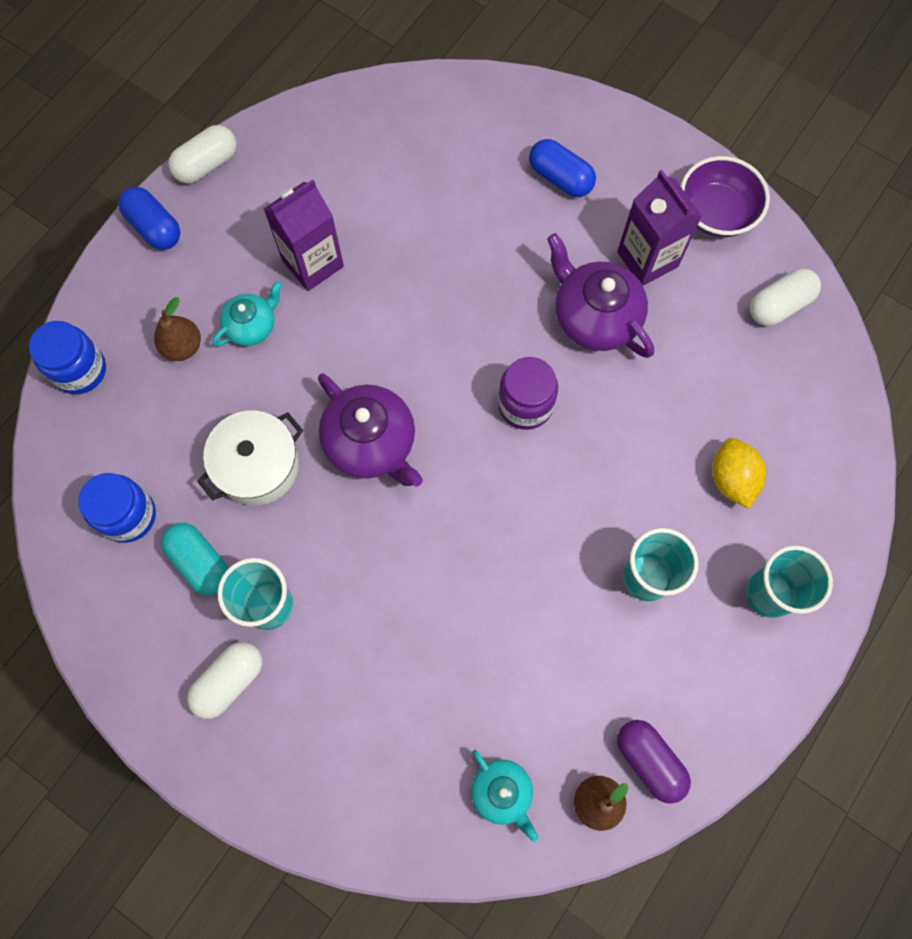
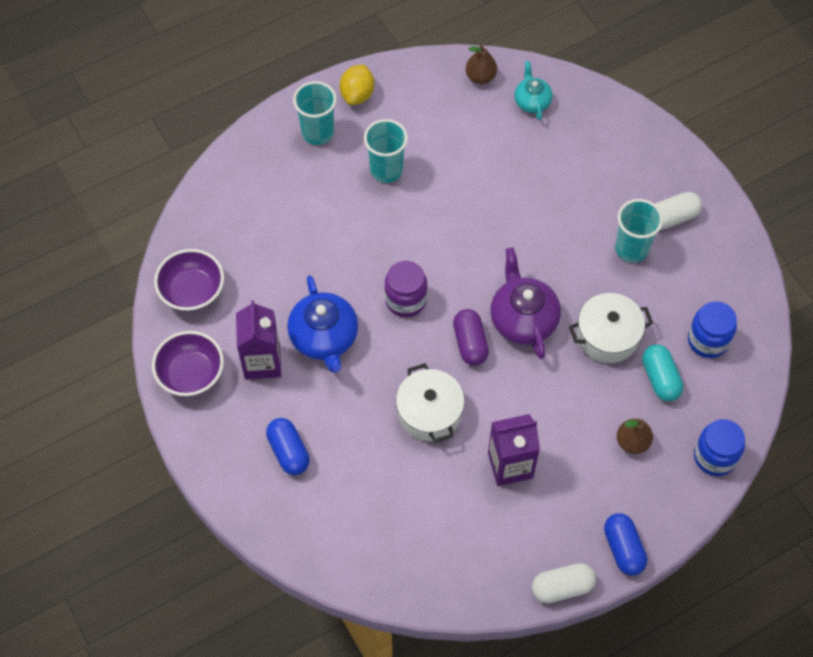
camera: 155 degrees left, 10 degrees down
turquoise capsule [161,523,228,595] -> turquoise capsule moved to [642,344,683,401]
turquoise teapot [212,281,282,347] -> none
purple teapot [547,233,654,358] -> blue teapot [287,275,358,373]
purple capsule [617,720,691,804] -> purple capsule moved to [453,309,489,366]
yellow lemon [712,438,766,509] -> yellow lemon moved to [340,64,374,105]
white capsule [750,268,821,326] -> purple bowl [154,249,224,312]
none -> white pot [396,363,465,443]

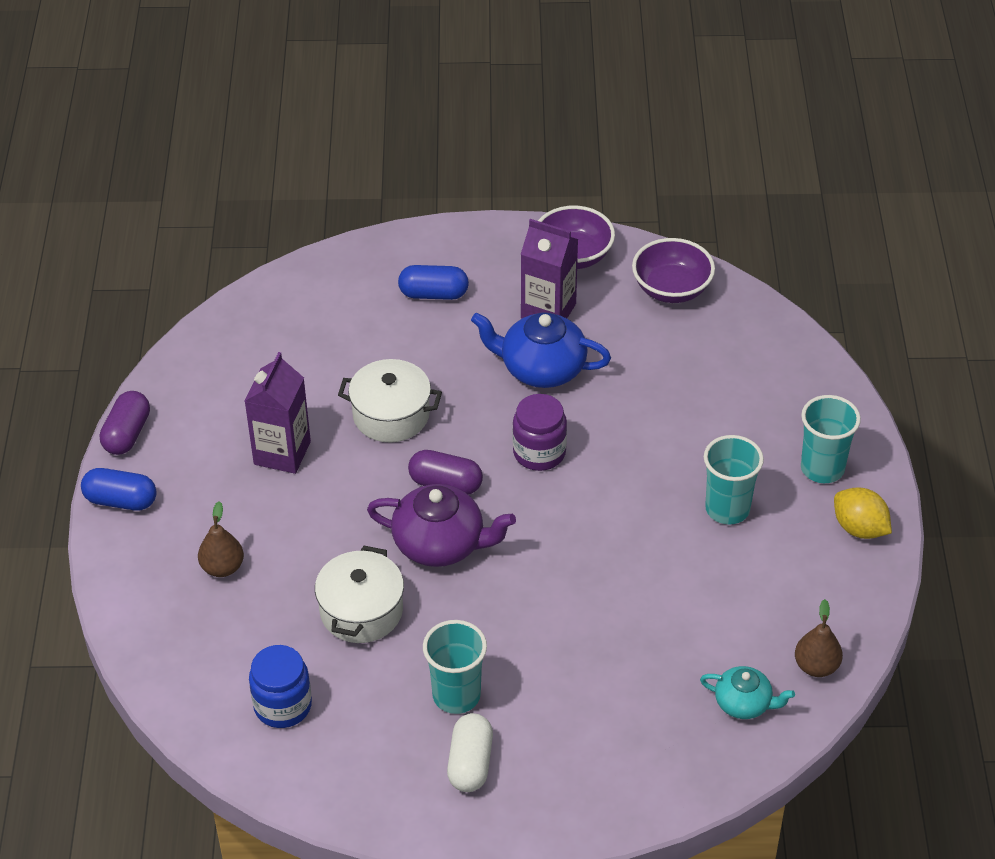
camera: 120 degrees right, 15 degrees down
white capsule [532,563,596,603] -> purple capsule [100,391,150,455]
turquoise capsule [642,344,683,401] -> none
blue jar [694,419,745,476] -> none

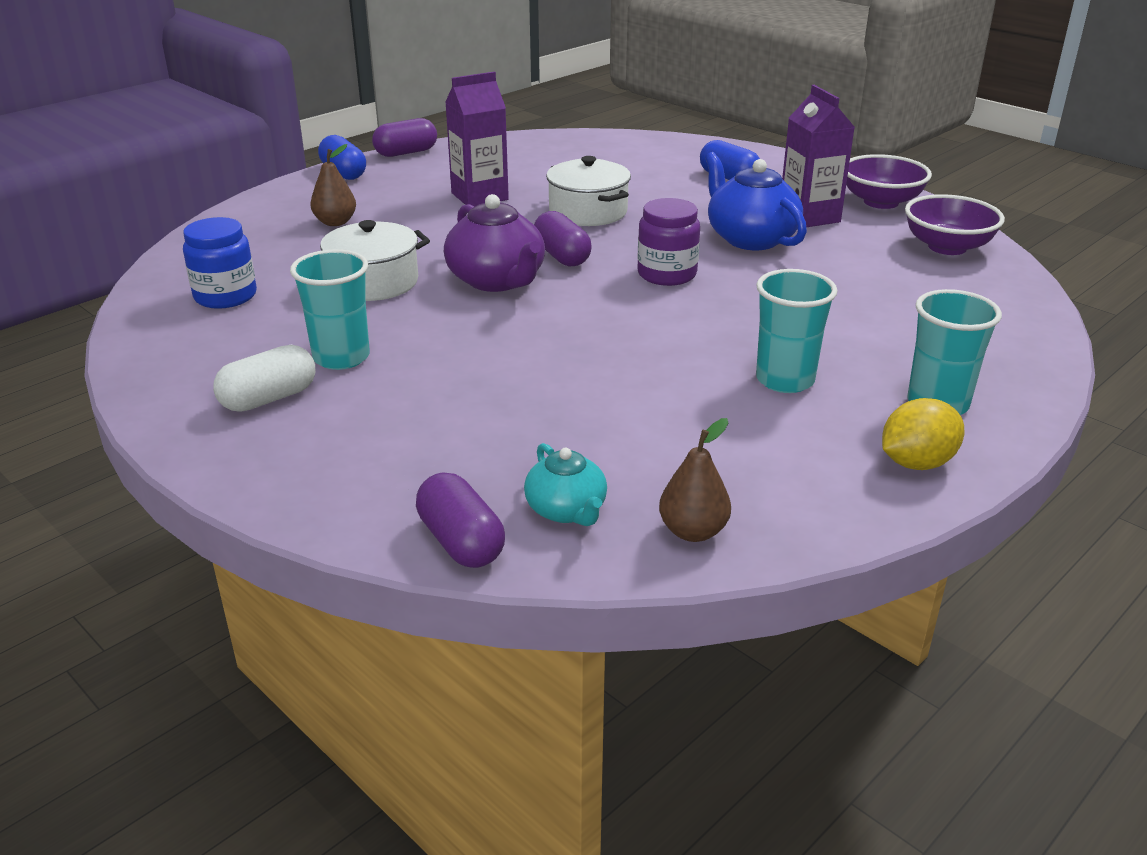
camera: 45 degrees right, 15 degrees down
yellow lemon [834,487,892,539] -> yellow lemon turned 60 degrees clockwise [882,398,964,470]
none -> purple capsule [416,472,505,568]

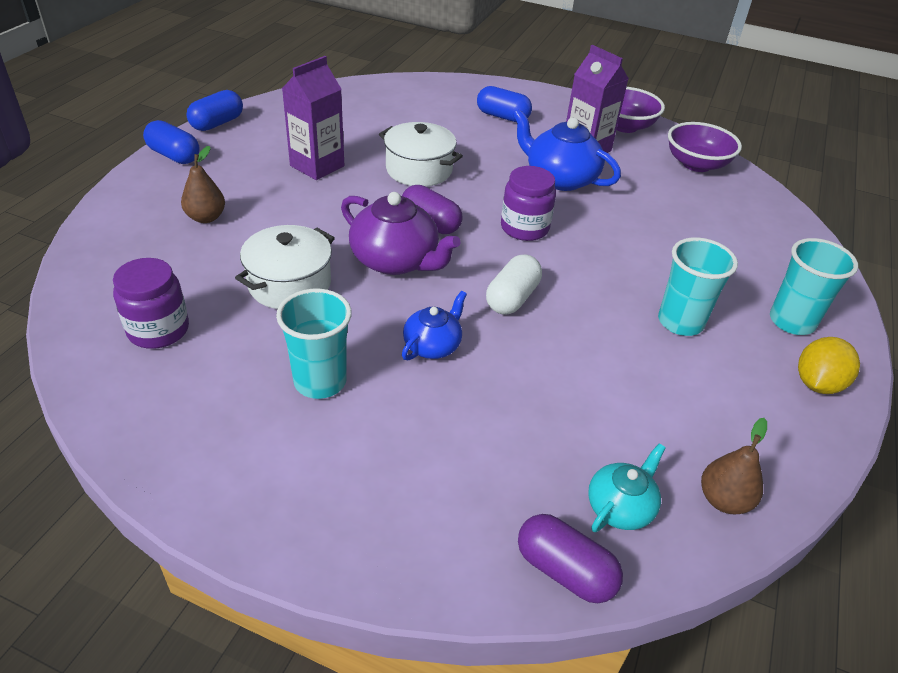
camera: 25 degrees left, 10 degrees up
blue jar [183,217,257,309] -> purple jar [113,258,189,349]
white capsule [213,345,315,412] -> white capsule moved to [486,254,542,315]
purple capsule [372,118,437,157] -> blue capsule [186,90,243,131]
turquoise teapot [524,443,607,526] -> turquoise teapot turned 90 degrees counterclockwise [588,443,666,532]
none -> blue teapot [402,291,467,360]

